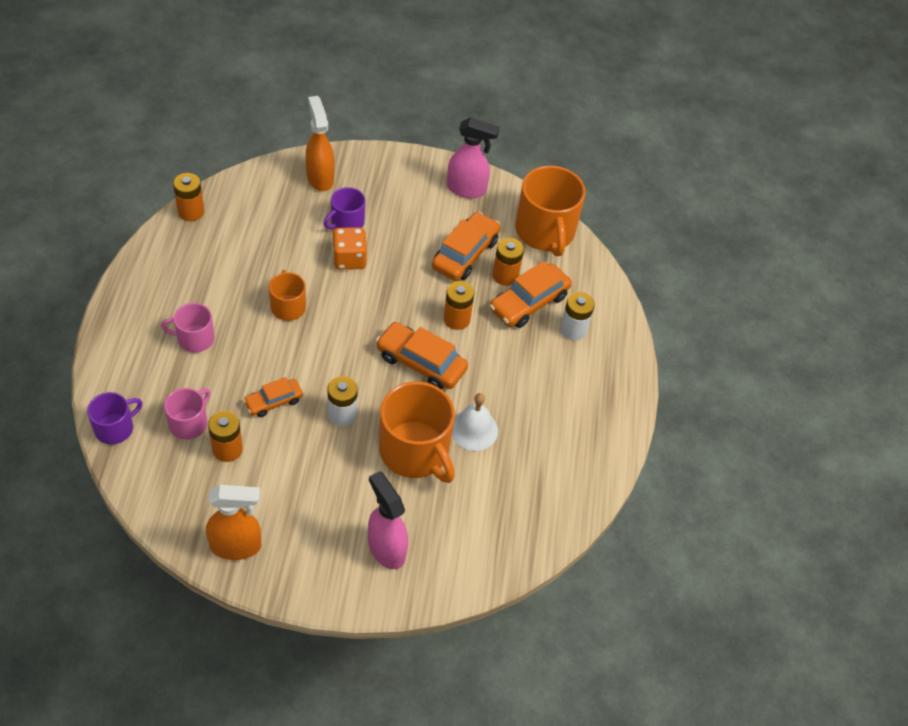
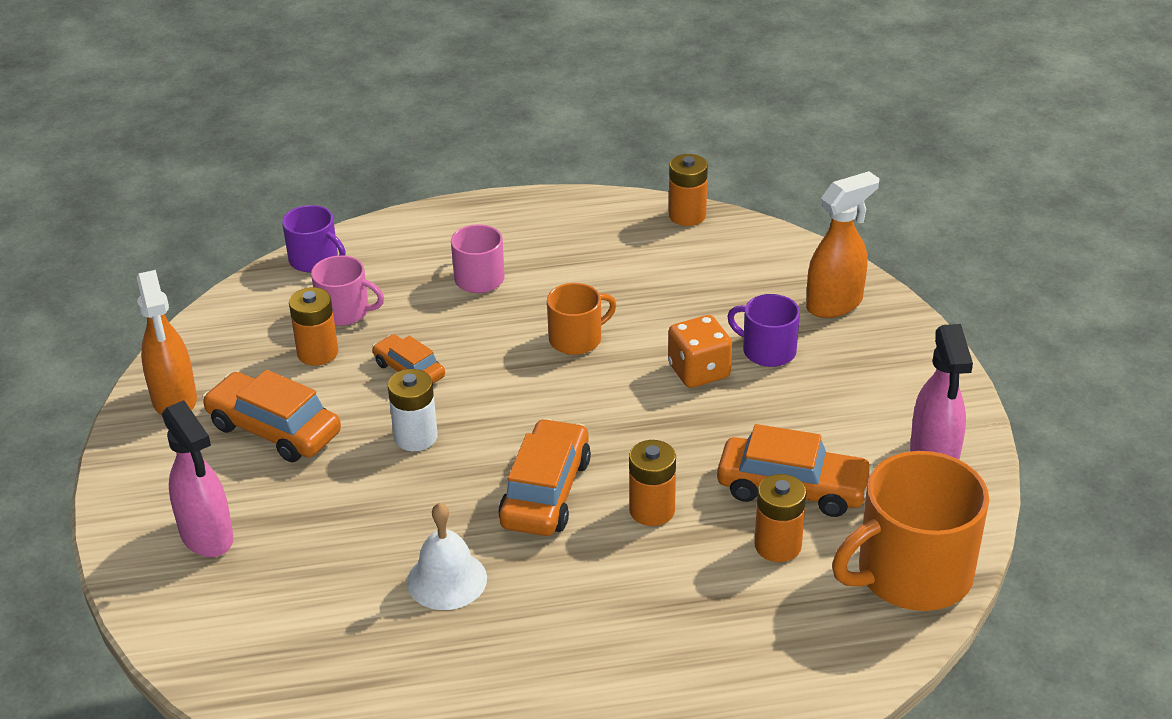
camera: 80 degrees right, 15 degrees down
pink spray bottle [368,471,408,569] -> pink spray bottle turned 105 degrees clockwise [162,400,233,557]
orange mug [379,382,455,483] -> none
orange car [489,261,572,328] -> orange car moved to [202,370,341,462]
white battery [560,292,595,340] -> none

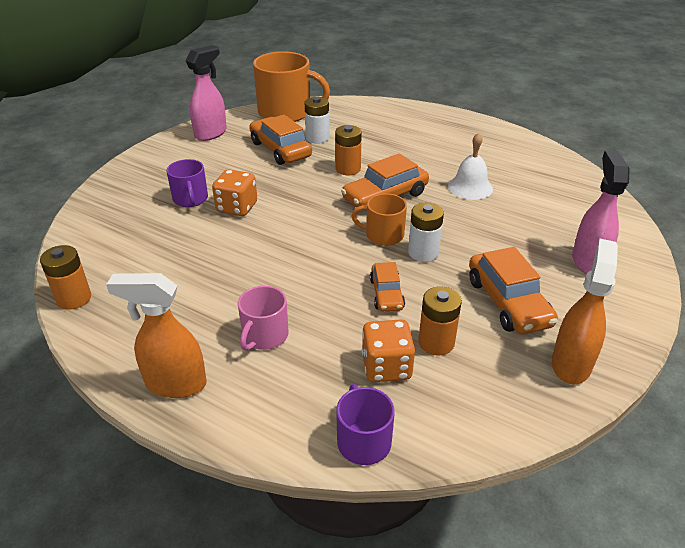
camera: 140 degrees left, 0 degrees up
pink mug [311,255,384,326] -> orange dice [362,319,415,382]
orange mug [547,283,616,355] -> orange mug moved to [352,193,407,246]
orange battery [754,474,806,562] -> white battery [305,97,329,144]
orange spray bottle [806,171,879,318] -> orange spray bottle moved to [106,273,207,398]

